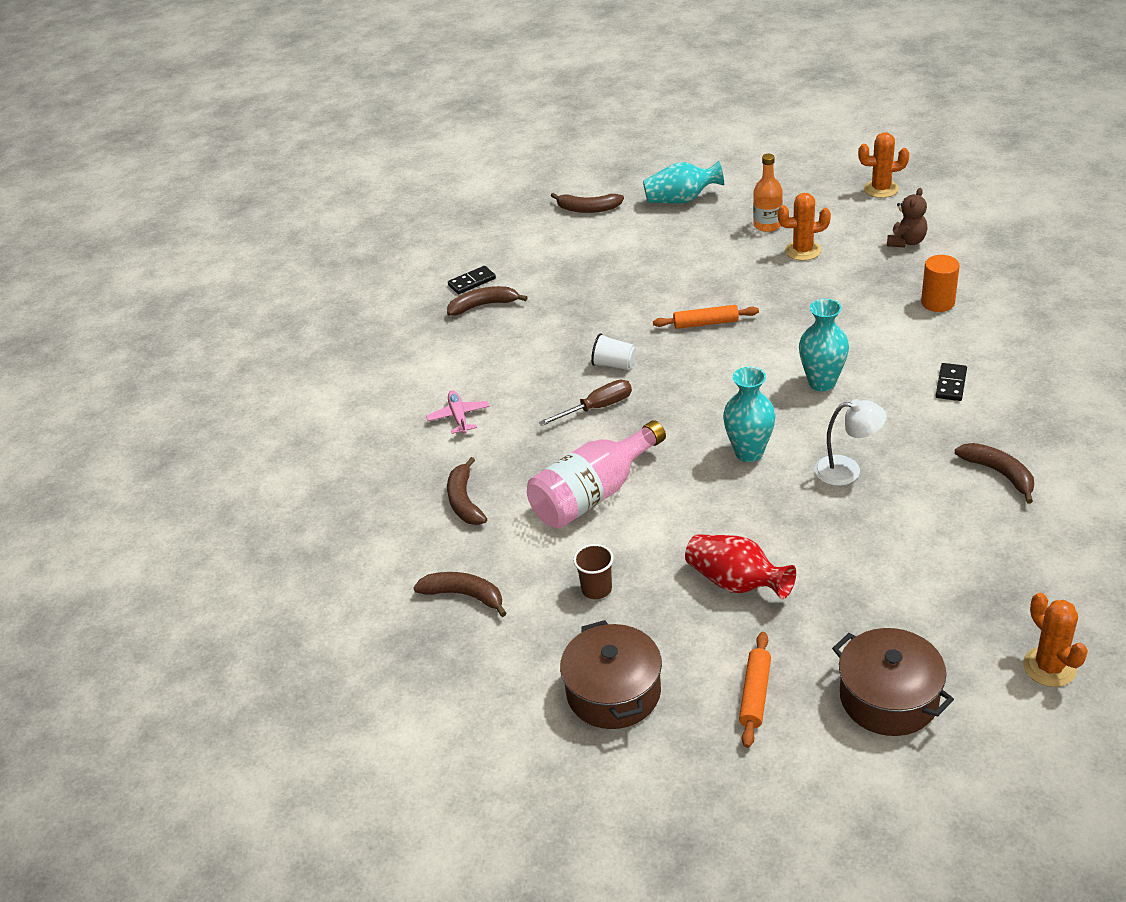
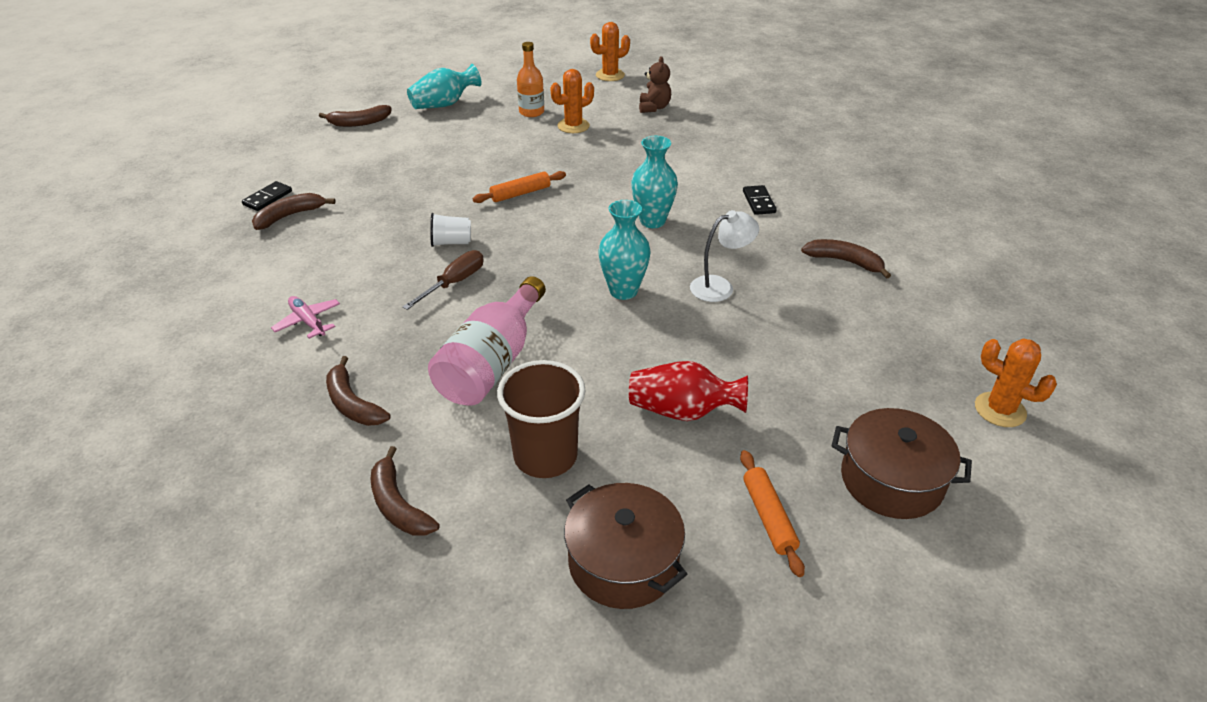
camera: 30 degrees left, 0 degrees up
brown banana [413,572,507,617] -> brown banana turned 120 degrees counterclockwise [371,446,440,536]
brown cup [573,544,614,599] -> brown cup [497,360,586,478], size x1.86
orange cylinder [921,255,960,312] -> none

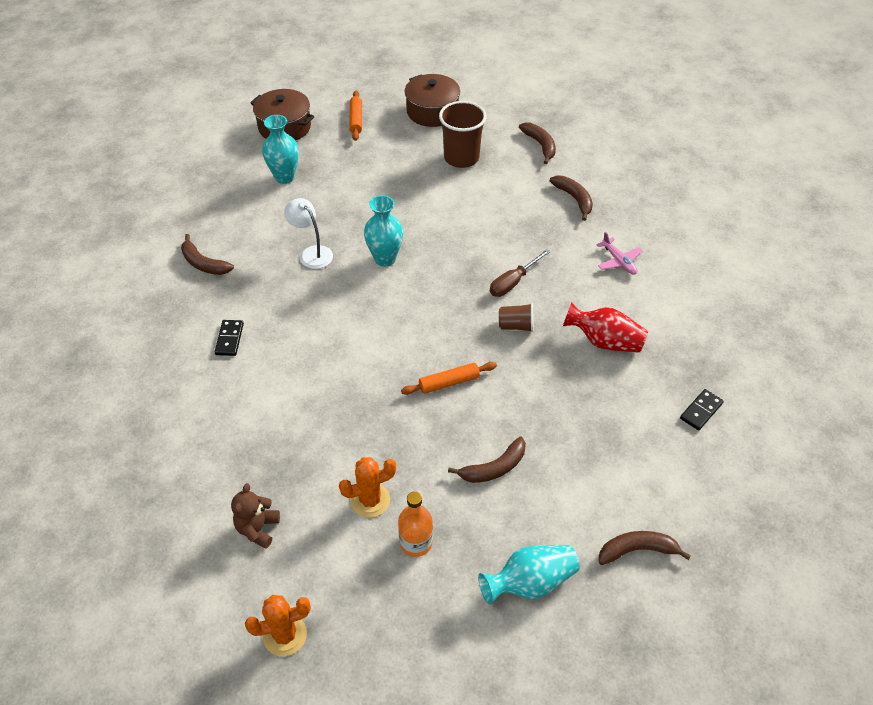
camera: 170 degrees left, 10 degrees up
brown banana [252,193,335,230] -> brown banana moved to [448,437,526,483]
pink bottle [428,276,546,406] -> none
white cup [430,213,471,247] -> brown cup [499,303,533,332]
red vase [629,361,748,421] -> red vase moved to [563,302,648,353]
turquoise vase [631,136,678,228] -> turquoise vase moved to [262,115,299,184]
white lamp [690,210,759,302] -> white lamp turned 60 degrees clockwise [284,198,333,269]
orange cactus [975,338,1057,427] -> none

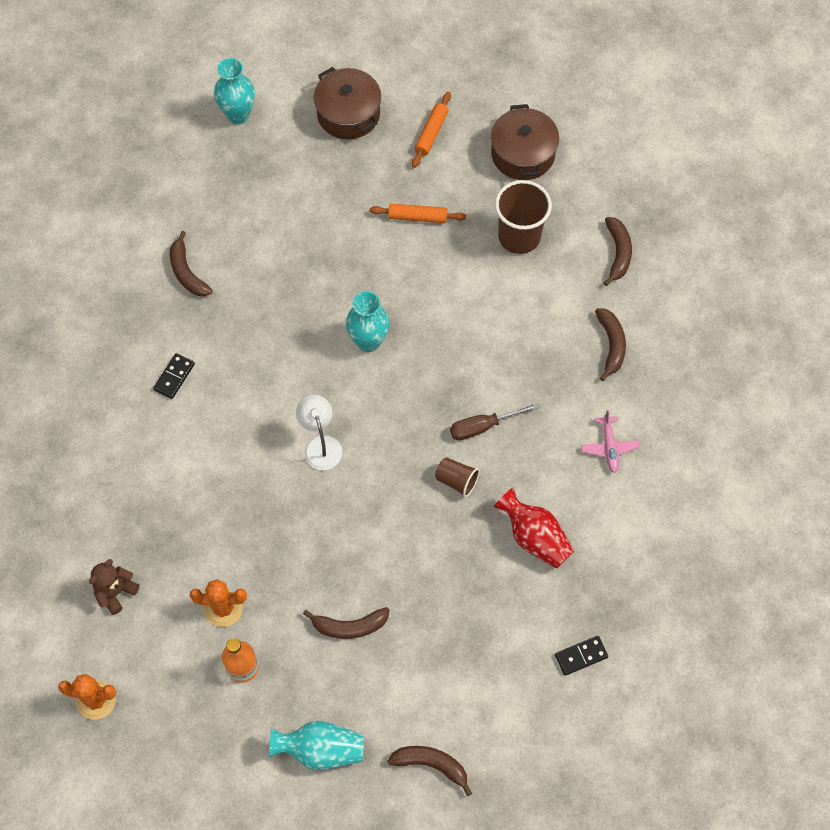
camera: 25 degrees right, 15 degrees up
turquoise vase [262,115,299,184] -> turquoise vase moved to [214,58,255,124]
white lamp [284,198,333,269] -> white lamp moved to [296,395,342,470]
orange rolling pin [401,362,497,395] -> orange rolling pin moved to [370,204,466,223]

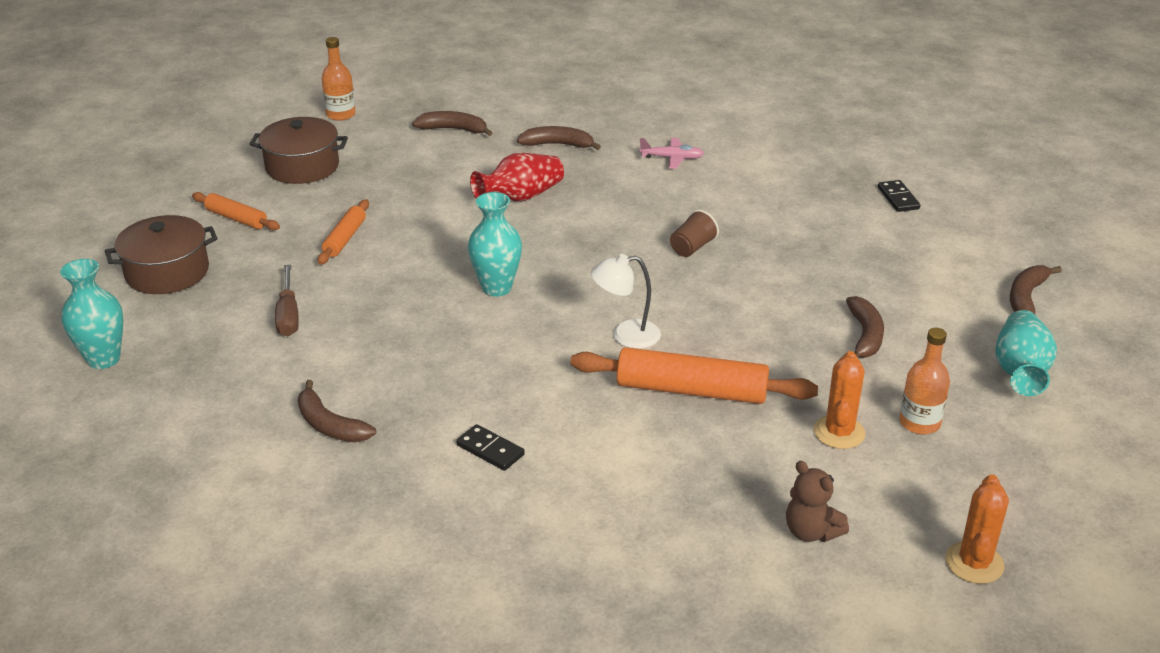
camera: 80 degrees left, 30 degrees down
brown banana [170,231,213,297] -> brown banana turned 60 degrees clockwise [298,380,376,442]
brown screwdriver [450,403,540,440] -> brown screwdriver moved to [275,265,299,336]
red vase [494,487,574,569] -> red vase moved to [470,153,564,201]
brown cup [495,180,552,254] -> none
none -> orange bottle [322,37,356,121]
none -> orange rolling pin [570,347,818,404]

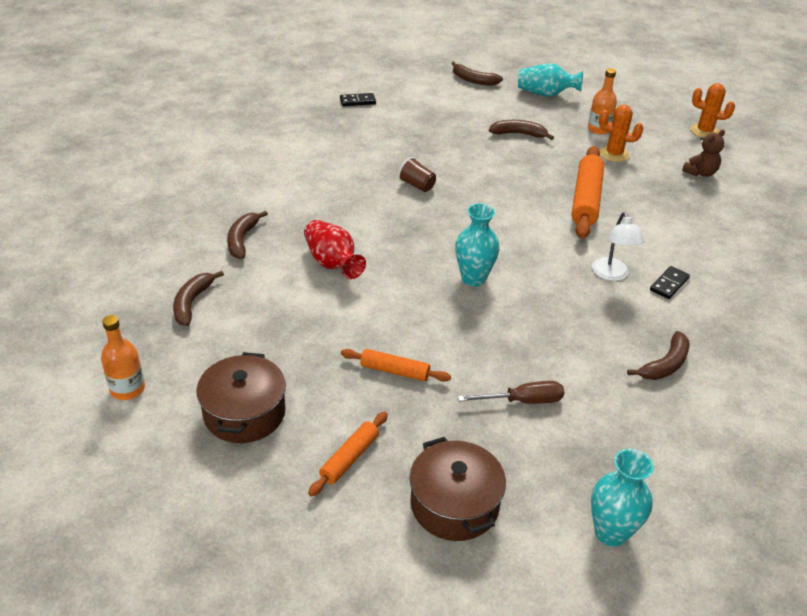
camera: 90 degrees left, 5 degrees up
white lamp [591,254,661,349] -> white lamp moved to [592,212,645,281]
pink plane [639,138,704,169] -> none

